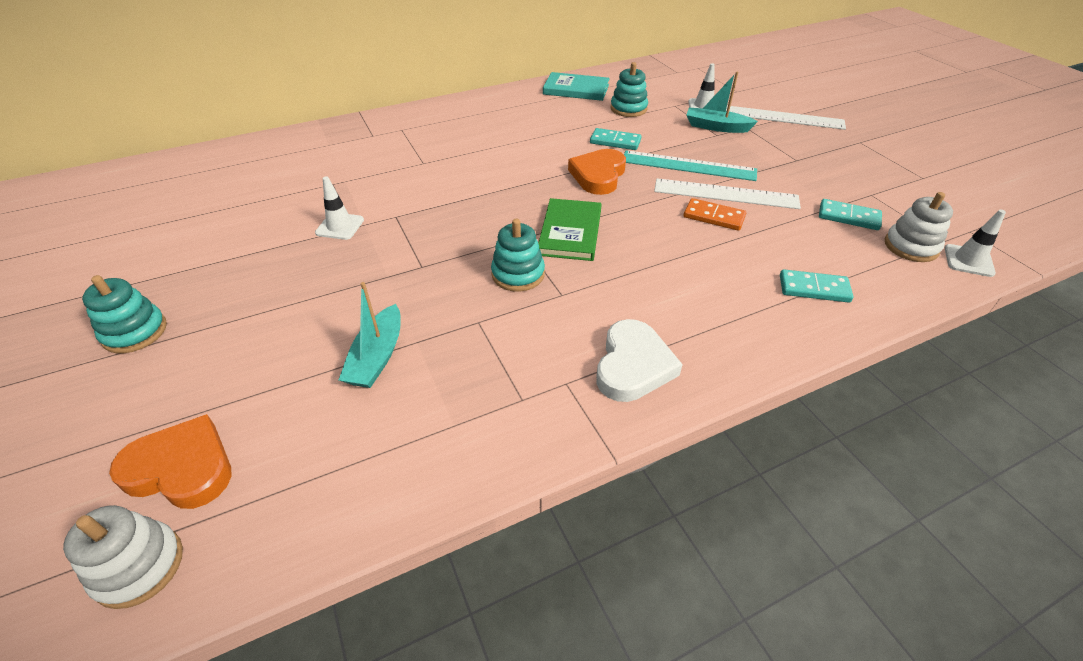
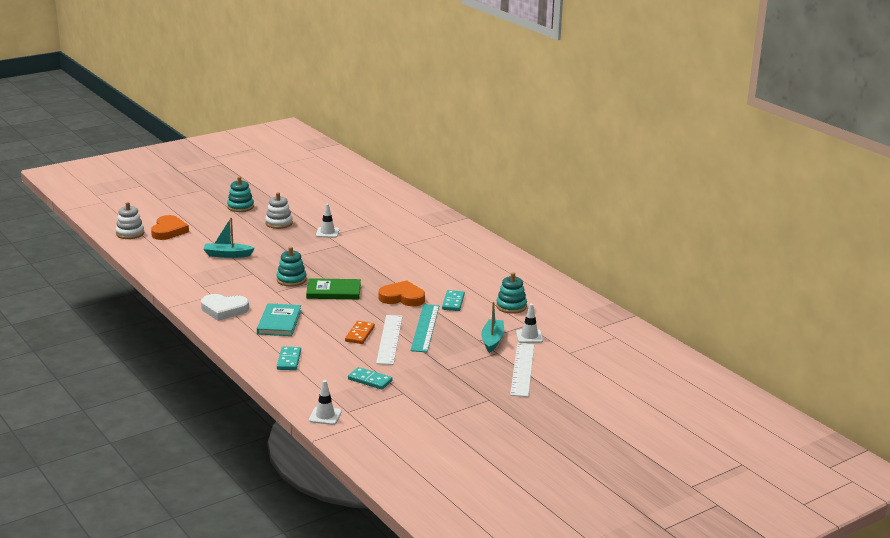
camera: 80 degrees right, 20 degrees down
turquoise book [543,72,610,101] -> turquoise book moved to [257,303,301,336]
turquoise domino [819,199,882,230] -> turquoise domino turned 75 degrees counterclockwise [348,367,392,390]
white stacking toy [885,192,953,262] -> white stacking toy moved to [265,192,293,229]

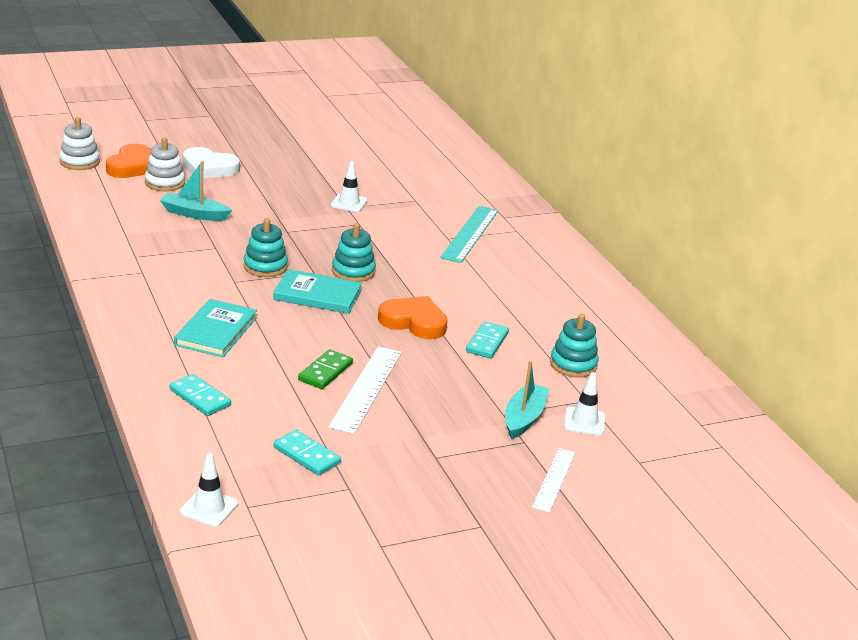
camera: 10 degrees right, 5 degrees up
white heart [201,294,249,321] -> white heart moved to [183,147,240,179]
turquoise stacking toy [227,177,254,212] -> turquoise stacking toy moved to [332,223,376,282]
white stacking toy [265,192,293,229] -> white stacking toy moved to [145,138,185,191]
turquoise domino [277,347,301,370] -> turquoise domino turned 60 degrees counterclockwise [170,374,231,416]
green book [306,278,361,299] -> turquoise book [273,269,362,314]
orange domino [345,321,375,344] -> green domino [298,349,353,389]
turquoise ruler [410,304,439,352] -> turquoise ruler moved to [440,206,498,263]
white ruler [510,343,534,397] -> white ruler [532,448,575,512], size x0.63

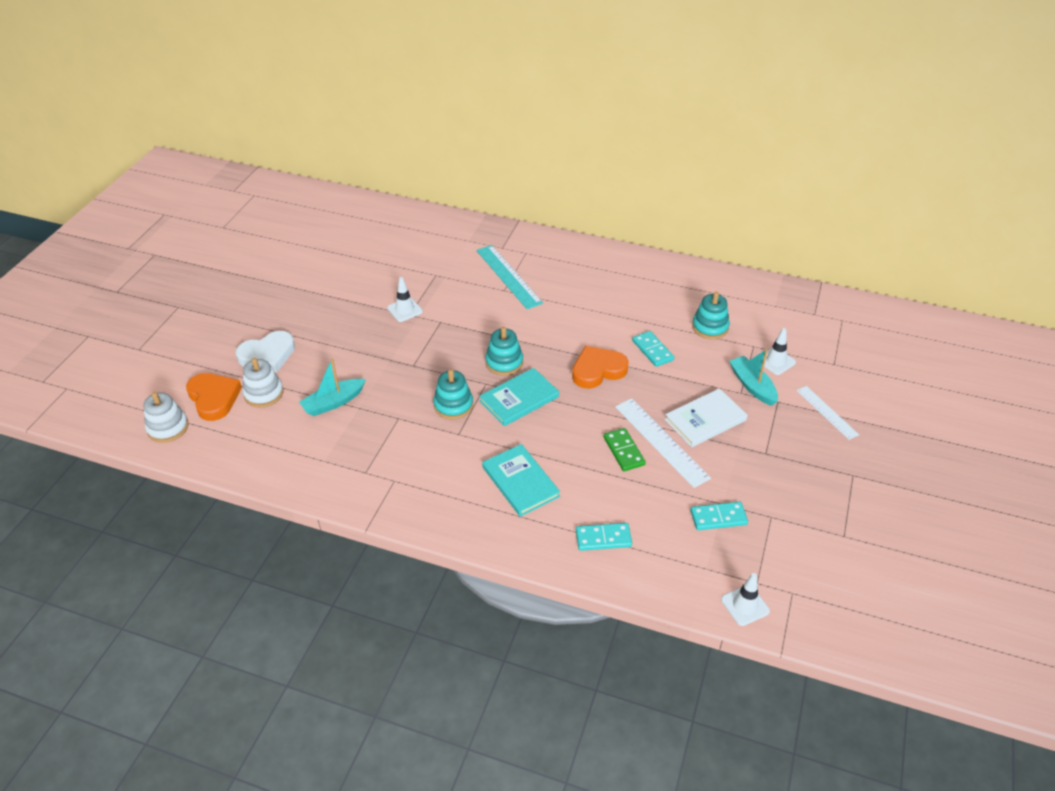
camera: 45 degrees left, 15 degrees up
none -> white book [665,388,747,447]

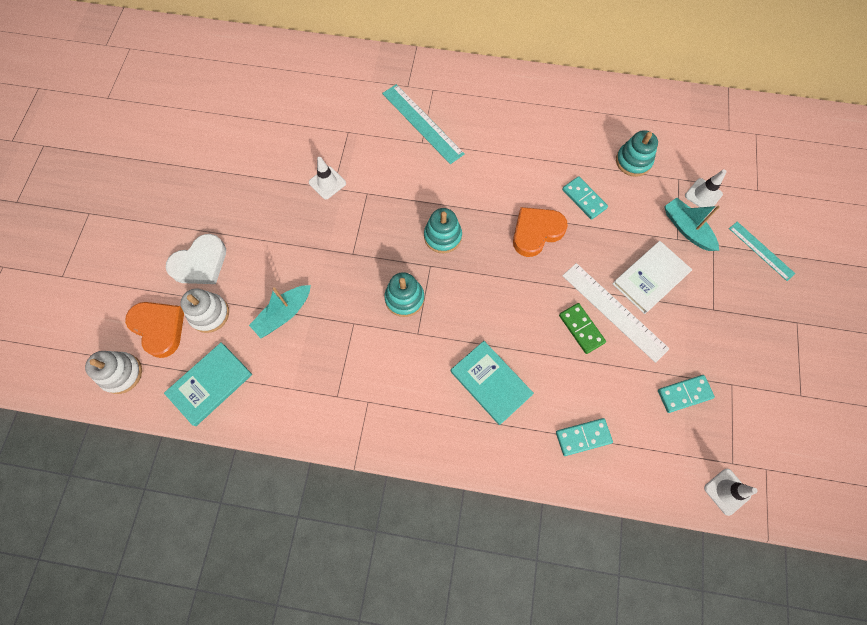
camera: 10 degrees left, 25 degrees up
turquoise book [479,368,559,426] -> turquoise book moved to [164,343,252,426]
white ruler [796,386,859,440] -> turquoise ruler [729,222,796,281]

